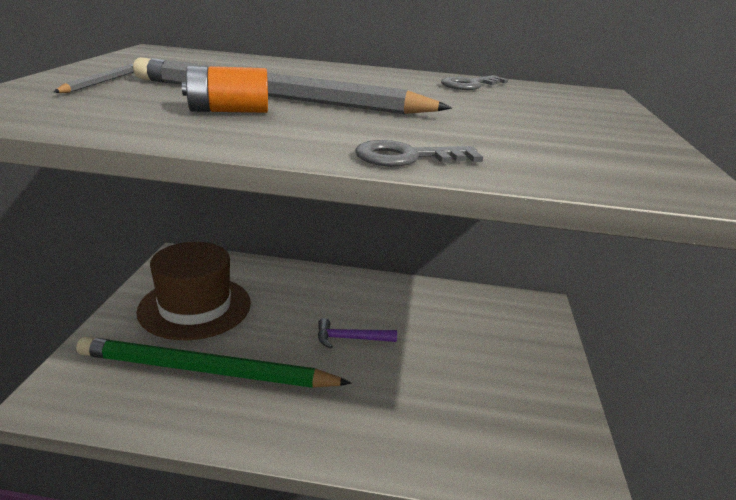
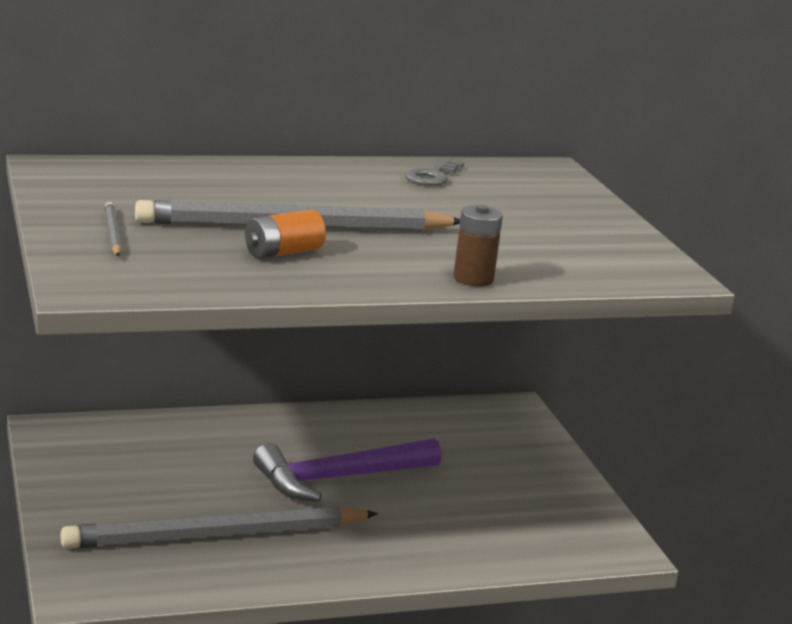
camera: 25 degrees left, 5 degrees down
green pencil [76,337,351,388] -> grey pencil [61,506,378,549]
brown hat [136,242,251,340] -> none
purple hammer [318,318,397,349] -> purple hammer [253,438,441,502], size x1.98
grey key [355,140,483,167] -> brown battery [453,205,503,287]

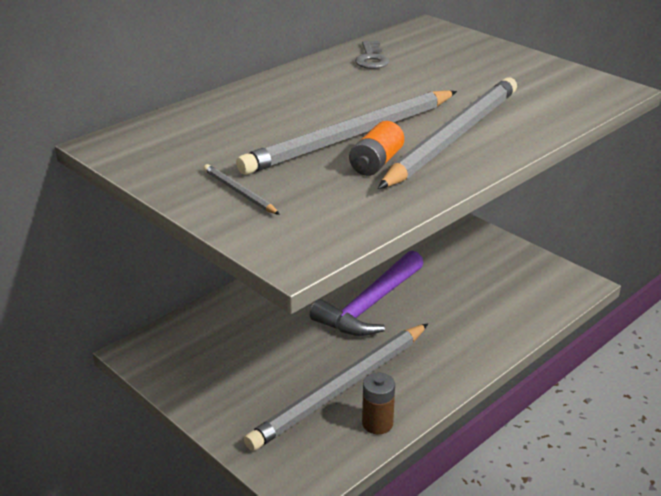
camera: 25 degrees left, 10 degrees up
brown battery [453,205,503,287] -> brown battery moved to [362,373,395,434]
none -> grey pencil [378,77,517,189]

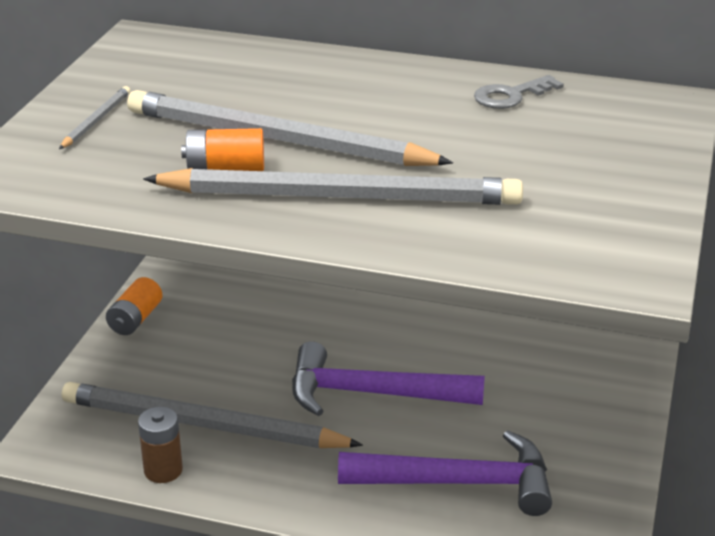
camera: 60 degrees right, 0 degrees up
none -> orange battery [106,277,162,335]
none -> purple hammer [338,430,552,516]

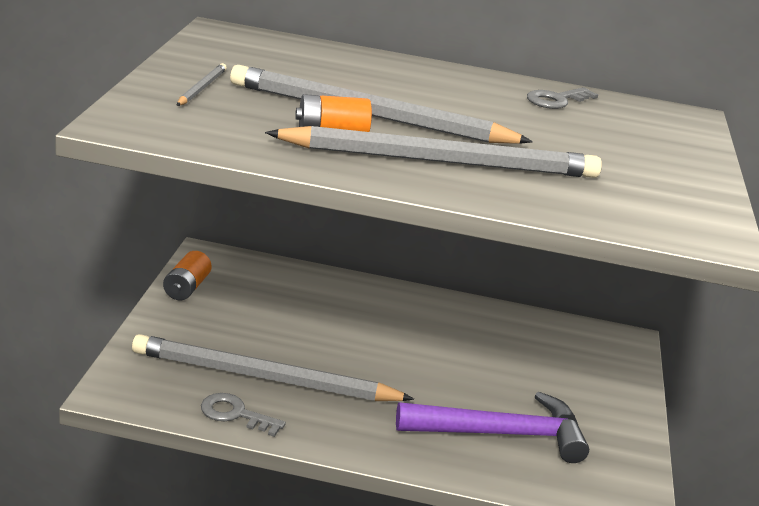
camera: 10 degrees left, 5 degrees down
brown battery [138,407,183,483] -> grey key [201,393,286,437]
purple hammer [292,341,485,416] -> none

